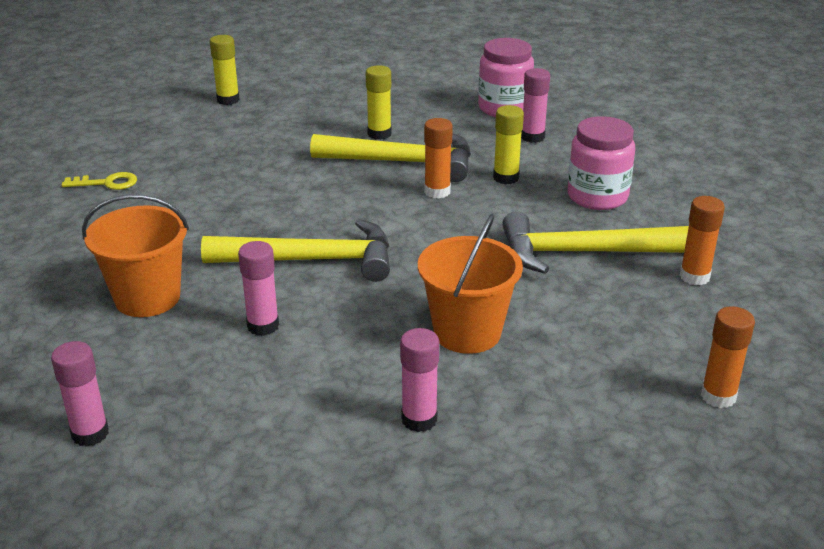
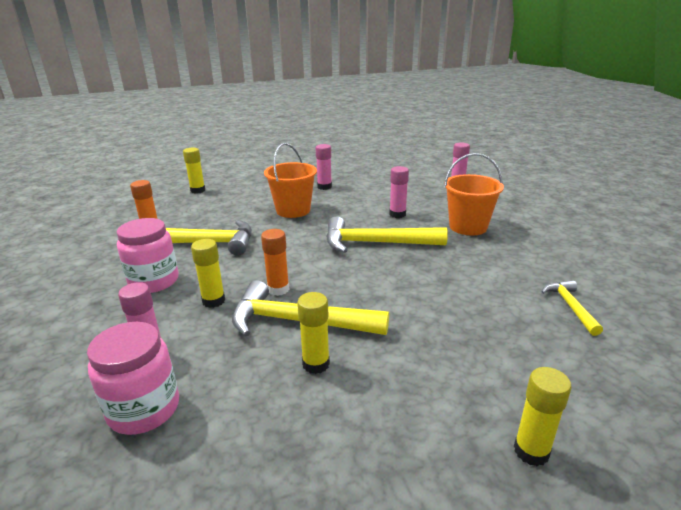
camera: 175 degrees left, 5 degrees down
yellow key [62,172,137,190] -> yellow hammer [541,280,603,336]
orange glue stick [701,306,755,408] -> yellow glue stick [183,148,205,194]

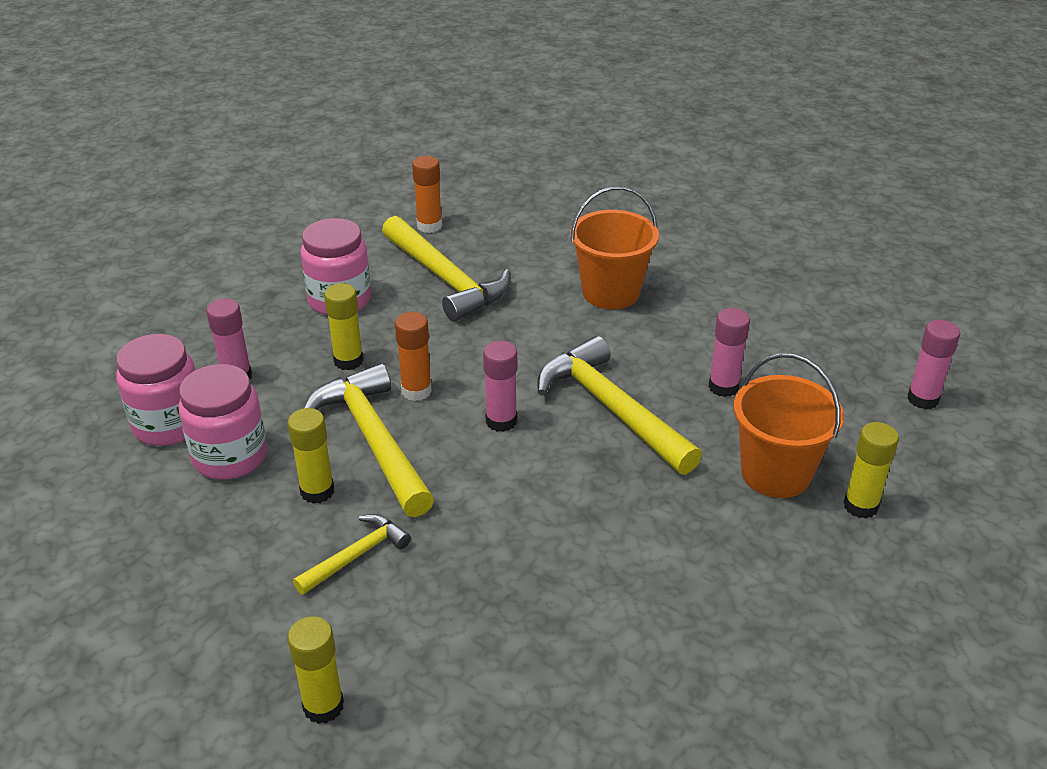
camera: 50 degrees right, 10 degrees up
yellow glue stick [183,148,205,194] -> yellow glue stick moved to [843,422,899,518]
pink glue stick [315,144,332,190] -> pink glue stick moved to [483,341,517,432]
yellow hammer [541,280,603,336] -> yellow hammer moved to [293,514,411,595]
none -> pink jar [178,364,267,480]

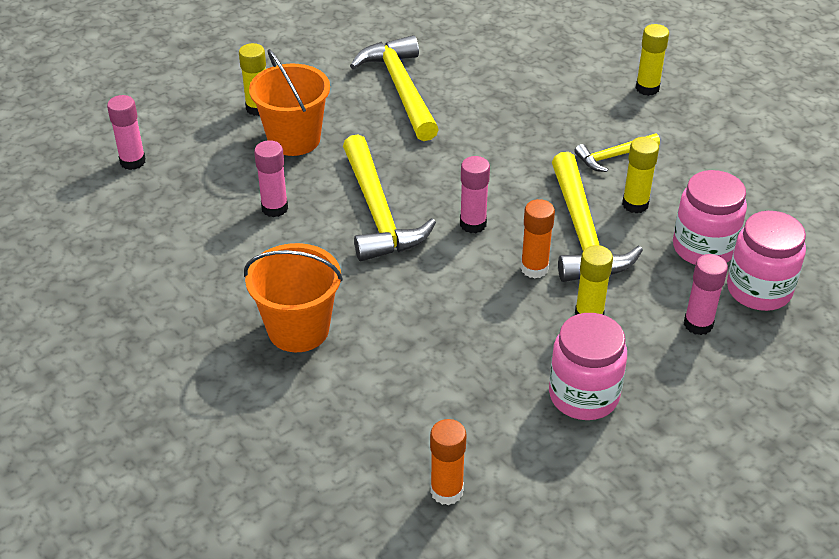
camera: 160 degrees left, 5 degrees up
yellow hammer [382,216,511,322] -> yellow hammer moved to [350,35,439,141]

